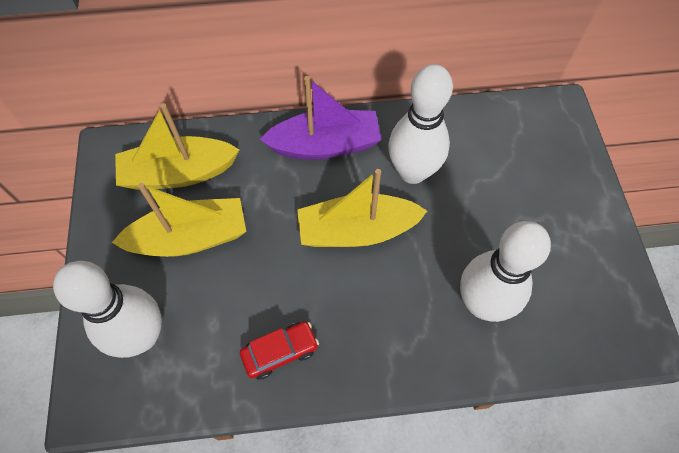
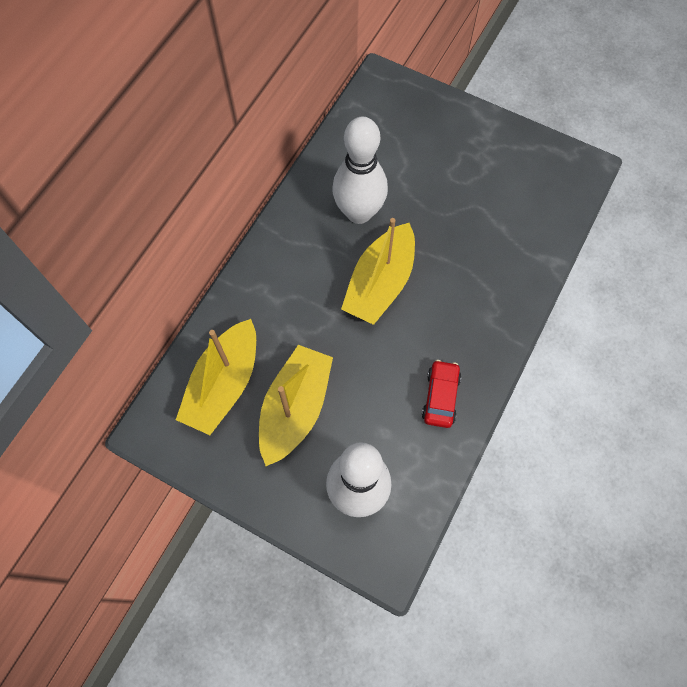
camera: 55 degrees left, 5 degrees up
purple boat [260,76,382,160] -> none
white bowling pin [460,221,551,322] -> none

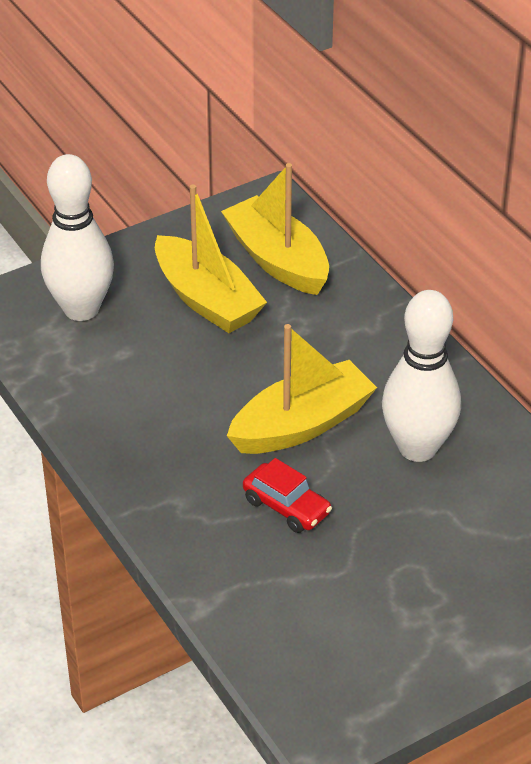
camera: 120 degrees right, 25 degrees down
yellow boat [341,218,415,325] -> yellow boat turned 90 degrees clockwise [227,324,377,454]
red car [422,360,461,428] -> red car moved to [243,458,332,533]

